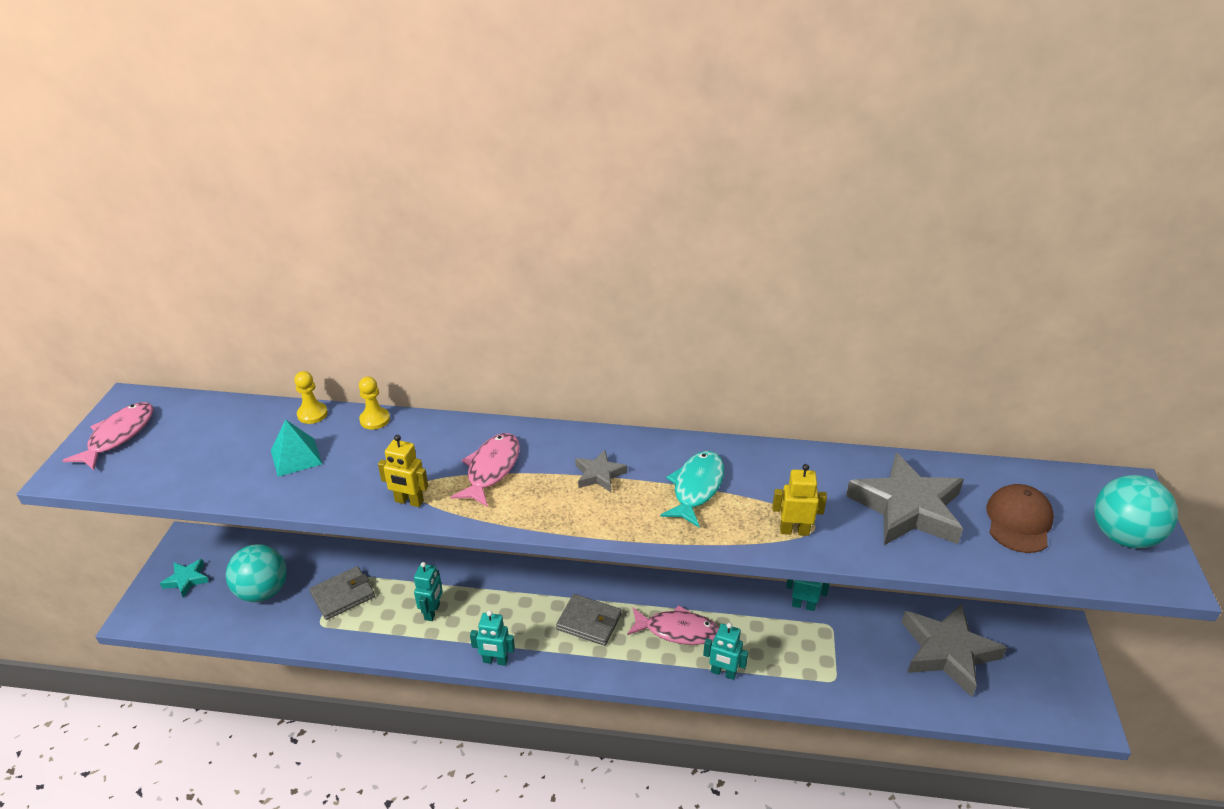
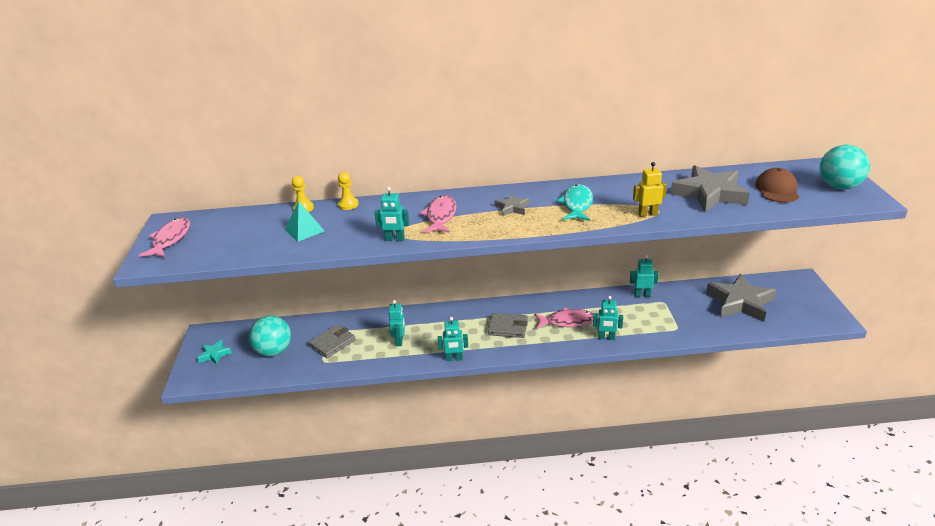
camera: 10 degrees left, 5 degrees down
yellow robot [378,435,428,507] -> turquoise robot [374,187,409,241]

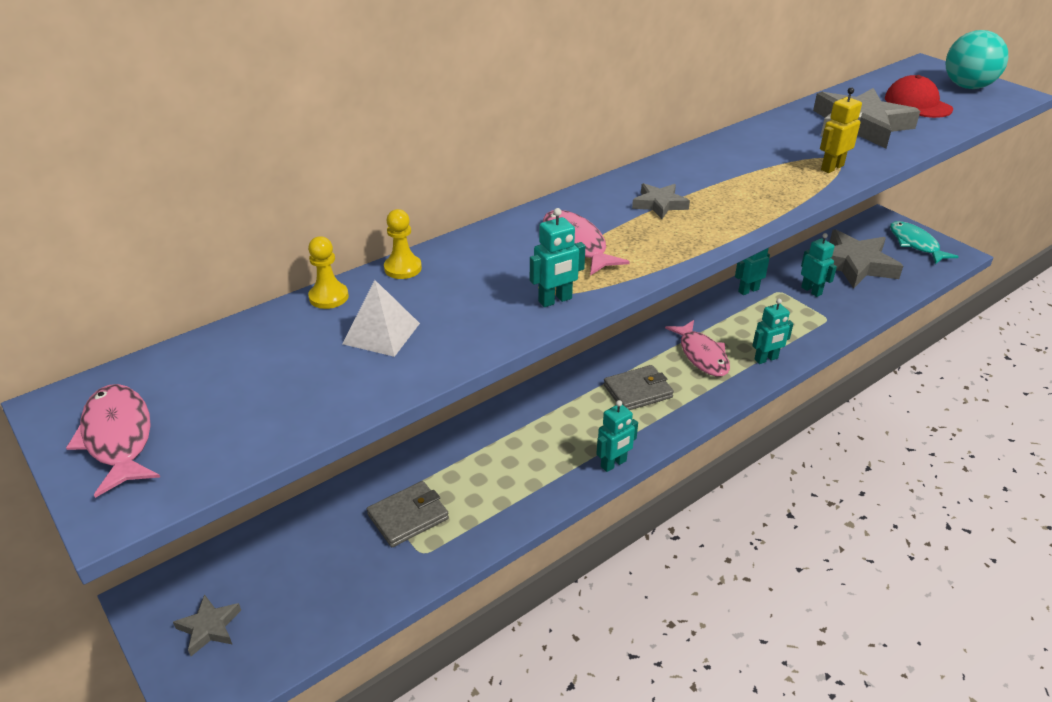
camera: 35 degrees left, 5 degrees up
turquoise star [197,340,232,365] -> grey star [173,594,241,656]
turquoise ball [249,315,291,357] -> none
turquoise pyramid [285,201,324,242] -> white pyramid [343,280,420,357]
grey wallet [309,324,356,358] -> grey wallet turned 45 degrees clockwise [367,481,449,547]
turquoise robot [389,300,405,346] -> turquoise robot moved to [801,233,837,297]
pink fish [534,307,594,329] -> pink fish turned 105 degrees clockwise [665,320,730,377]
turquoise fish [557,184,593,221] -> turquoise fish moved to [890,221,959,264]
brown cap [755,168,799,202] -> red cap [885,75,953,118]

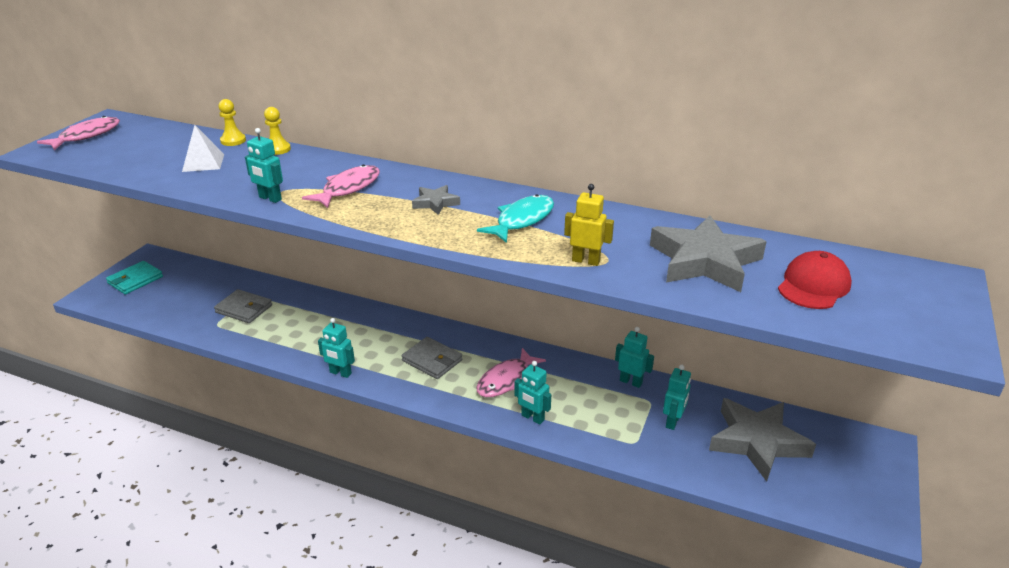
camera: 60 degrees right, 5 degrees down
grey star [173,594,241,656] -> turquoise wallet [106,261,163,294]
turquoise fish [890,221,959,264] -> turquoise fish moved to [477,194,554,243]
turquoise ball [946,30,1008,89] -> none

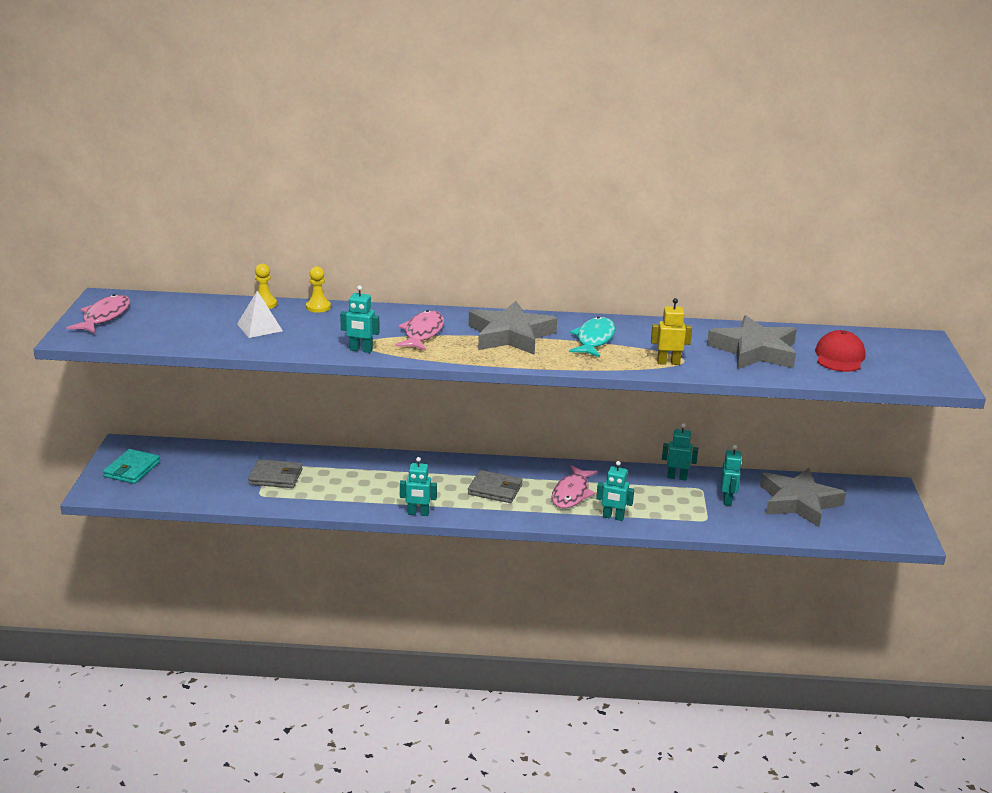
camera: 20 degrees left, 5 degrees down
grey star [412,185,460,215] -> grey star [469,301,557,355], size x2.09

